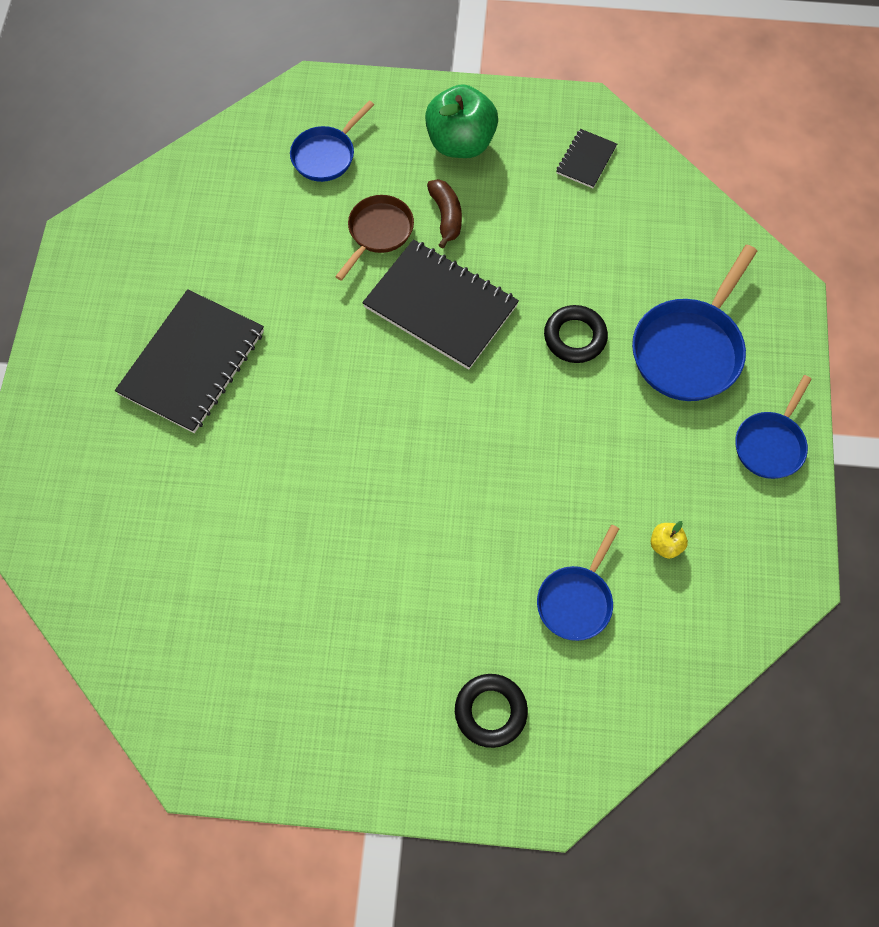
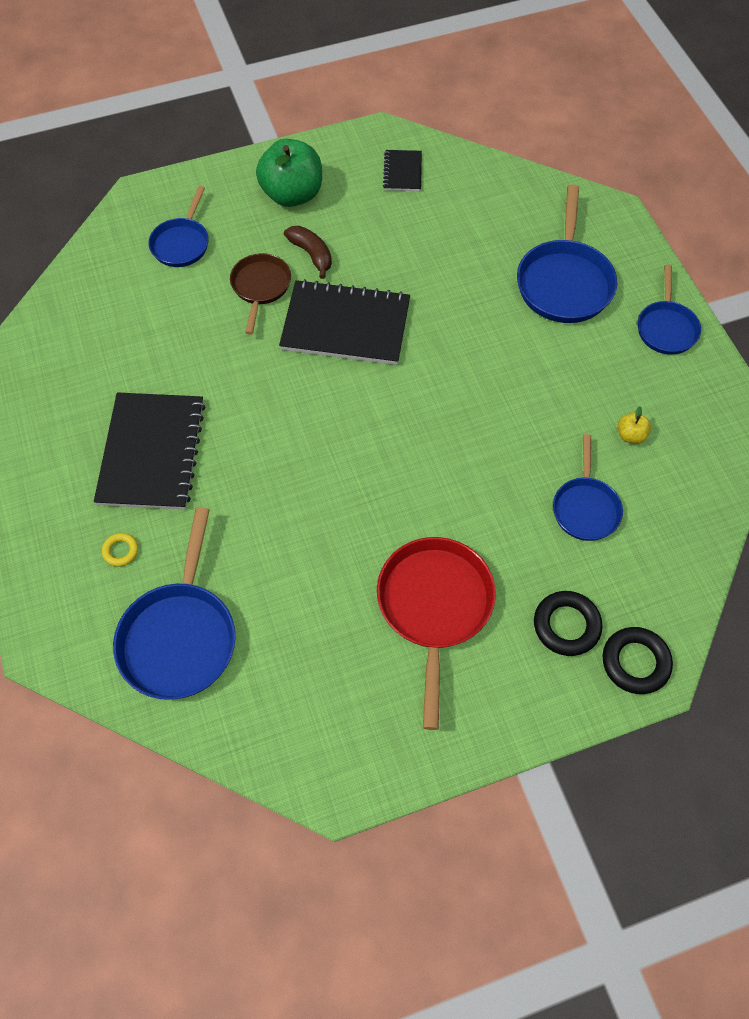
camera: 25 degrees left, 5 degrees down
black ring [544,305,608,363] -> black ring moved to [603,627,673,694]
none -> yellow ring [102,533,138,567]
none -> blue pan [113,507,236,700]
none -> red pan [377,537,496,730]

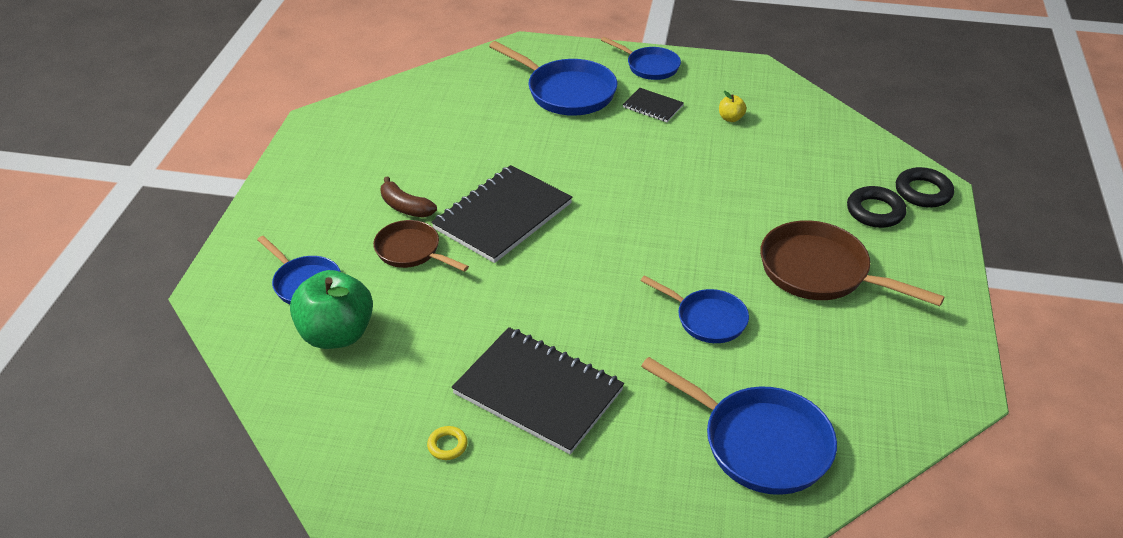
camera: 60 degrees left, 20 degrees down
yellow ring [102,533,138,567] -> yellow ring moved to [427,426,468,460]
green apple [256,139,322,207] -> green apple moved to [290,270,373,349]
brown banana [284,226,332,279] -> brown banana turned 135 degrees counterclockwise [380,177,437,217]
red pan [377,537,496,730] -> brown pan [760,220,945,306]
black notebook [383,150,422,191] -> black notebook moved to [623,88,684,122]
blue pan [553,434,623,541] -> blue pan moved to [640,275,749,343]

